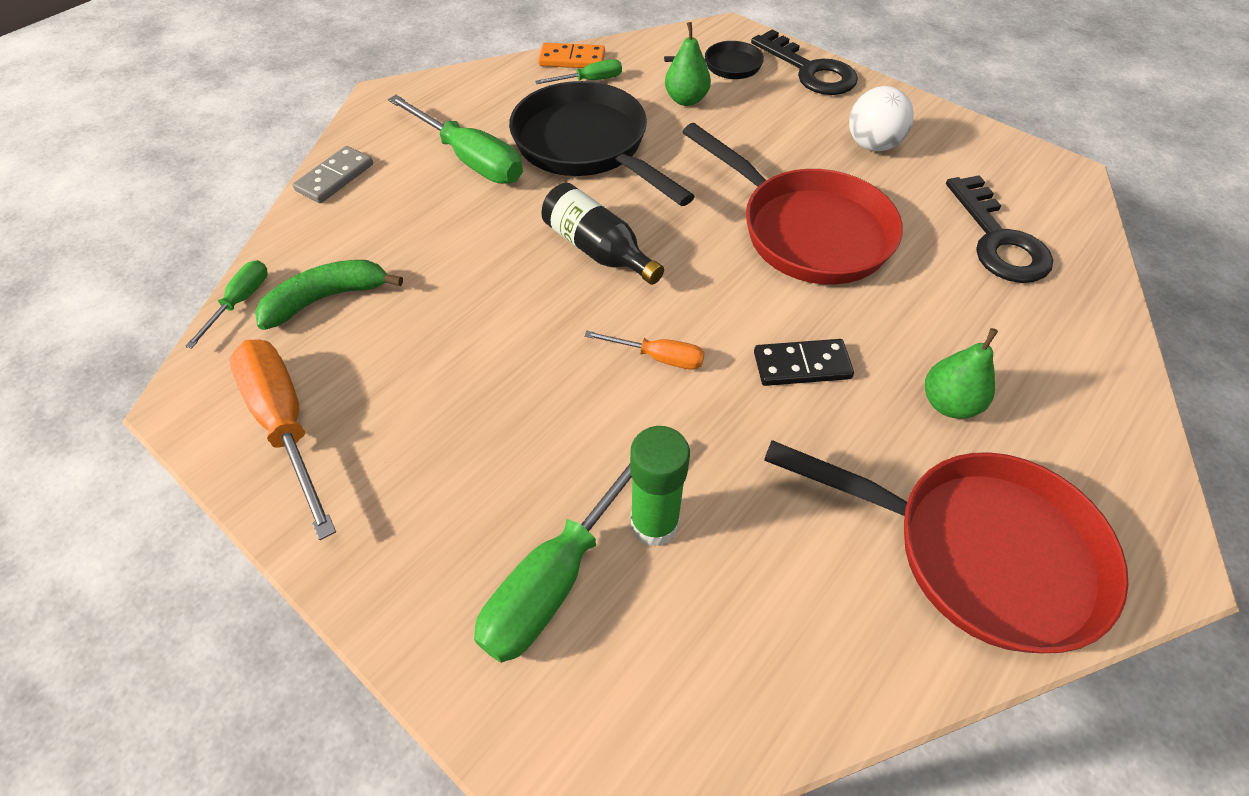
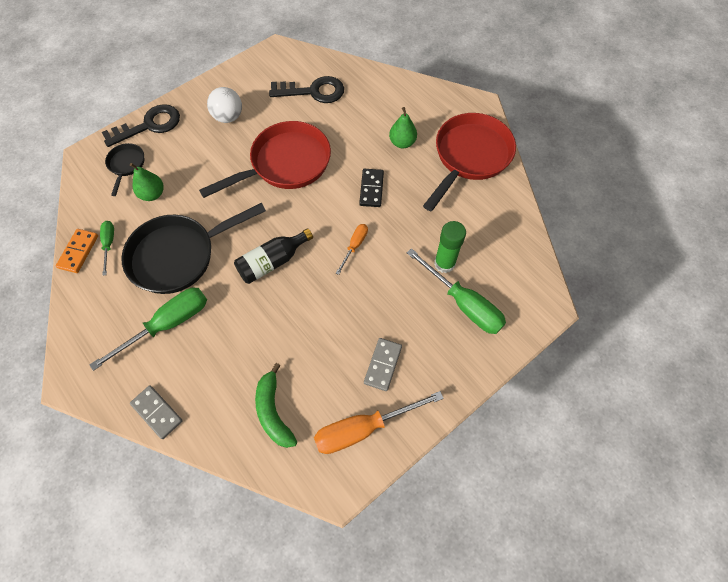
camera: 80 degrees left, 10 degrees up
green screwdriver [185,260,268,349] -> none
none -> grey domino [364,338,402,391]

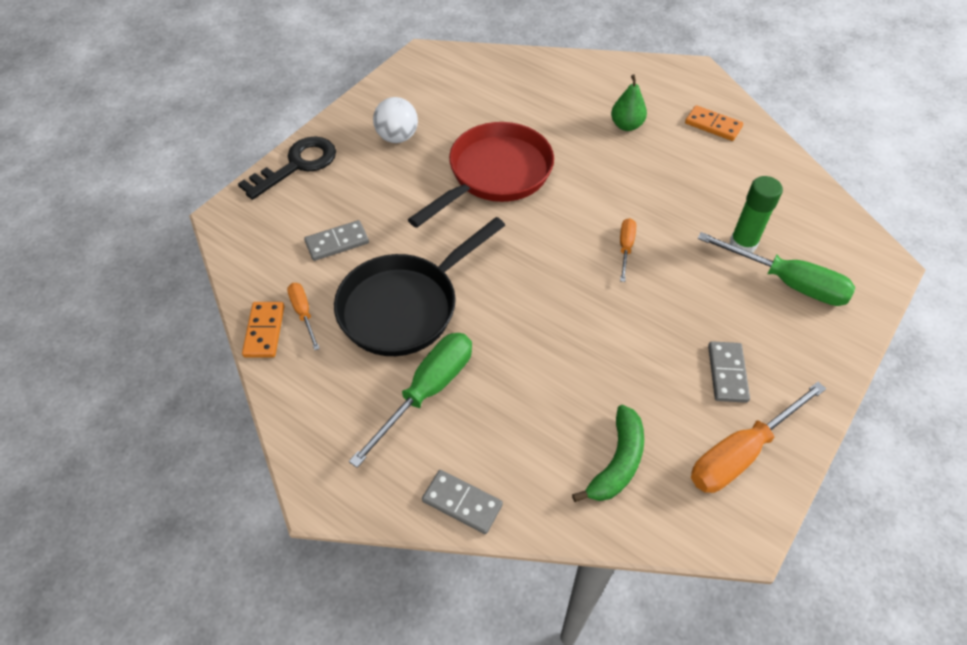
camera: 15 degrees left, 10 degrees down
green screwdriver [100,221,114,276] -> orange screwdriver [287,283,320,350]
black pan [105,143,145,196] -> none
green pear [130,163,163,201] -> grey domino [304,220,369,261]
black bottle [234,228,313,284] -> none
green banana [255,363,297,448] -> green banana turned 120 degrees counterclockwise [572,405,644,502]
black key [269,76,344,103] -> none
black domino [359,169,384,207] -> none
red pan [423,113,516,211] -> orange domino [685,105,743,141]

